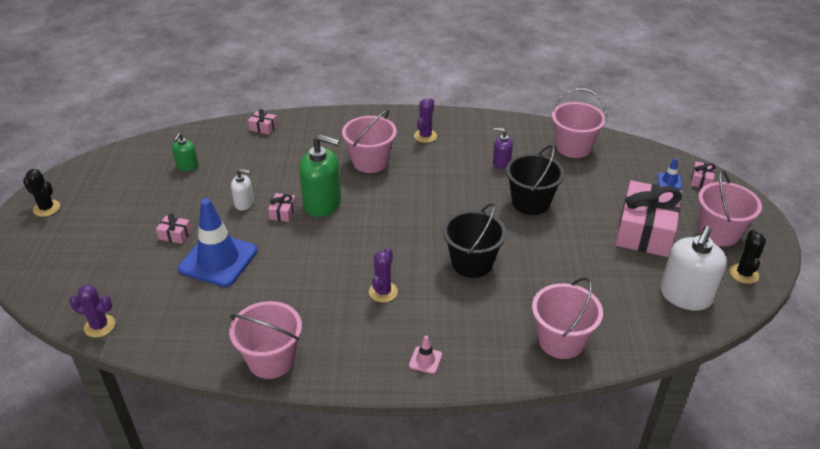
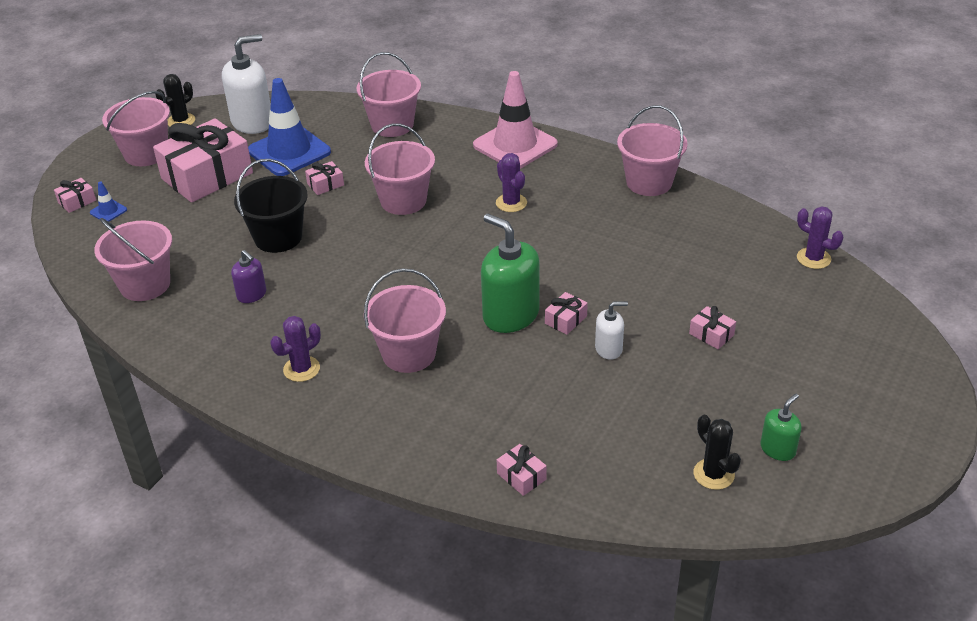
camera: 150 degrees left, 0 degrees up
black cactus [23,169,60,217] -> black cactus moved to [694,415,741,490]
green soap dispenser [172,133,198,171] -> green soap dispenser moved to [760,394,802,461]
blue traffic cone [178,198,258,287] -> blue traffic cone moved to [248,78,331,176]
white soap dispenser [231,169,254,210] -> white soap dispenser turned 135 degrees clockwise [595,301,628,360]
purple cactus [369,247,398,302] -> purple cactus turned 75 degrees counterclockwise [496,153,527,212]
pink traffic cone [409,336,442,374] -> pink traffic cone [473,71,558,169], size x2.44
black bucket [443,203,506,278] -> pink bucket [365,124,435,215]
none -> pink gift [305,161,344,195]

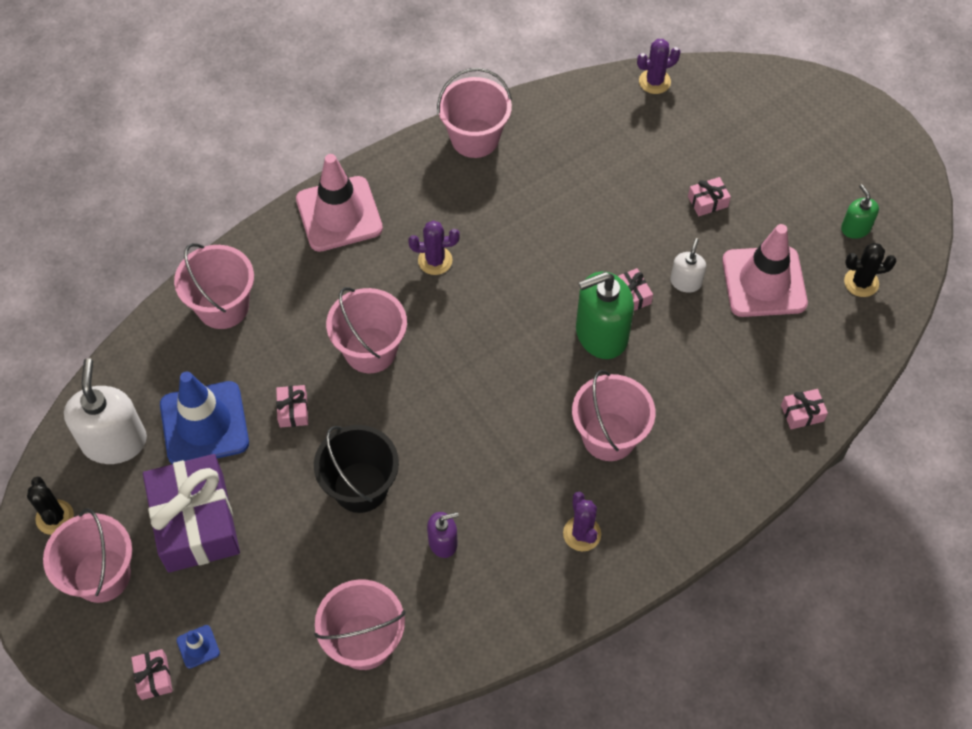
camera: 65 degrees left, 20 degrees up
pink gift [153,118,253,203] -> purple gift [143,454,240,573]
none -> pink traffic cone [722,224,808,317]

